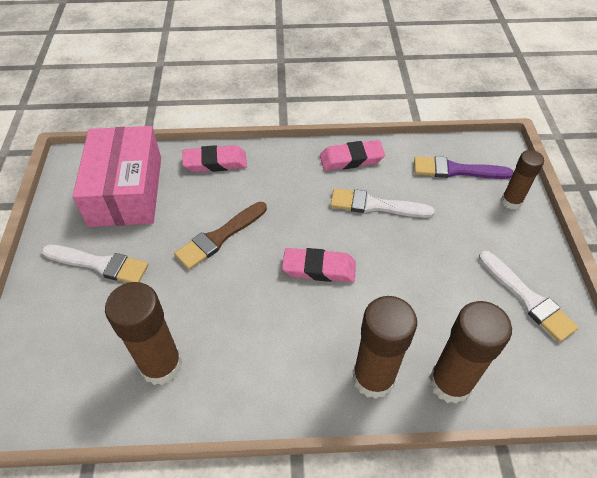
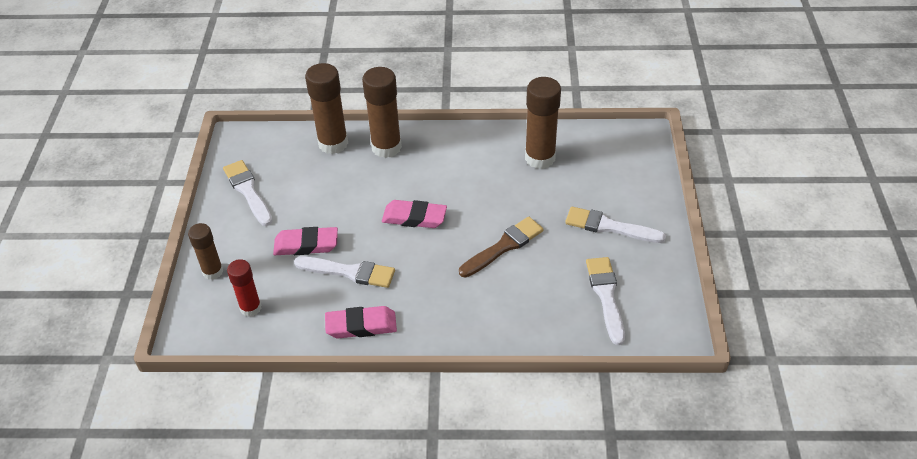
camera: 175 degrees left, 5 degrees down
pink box [73,126,161,227] -> white brush [586,257,625,345]
pink eraser [182,145,247,172] -> pink eraser moved to [273,227,338,255]
purple brush [414,156,514,179] -> red glue stick [227,259,262,317]

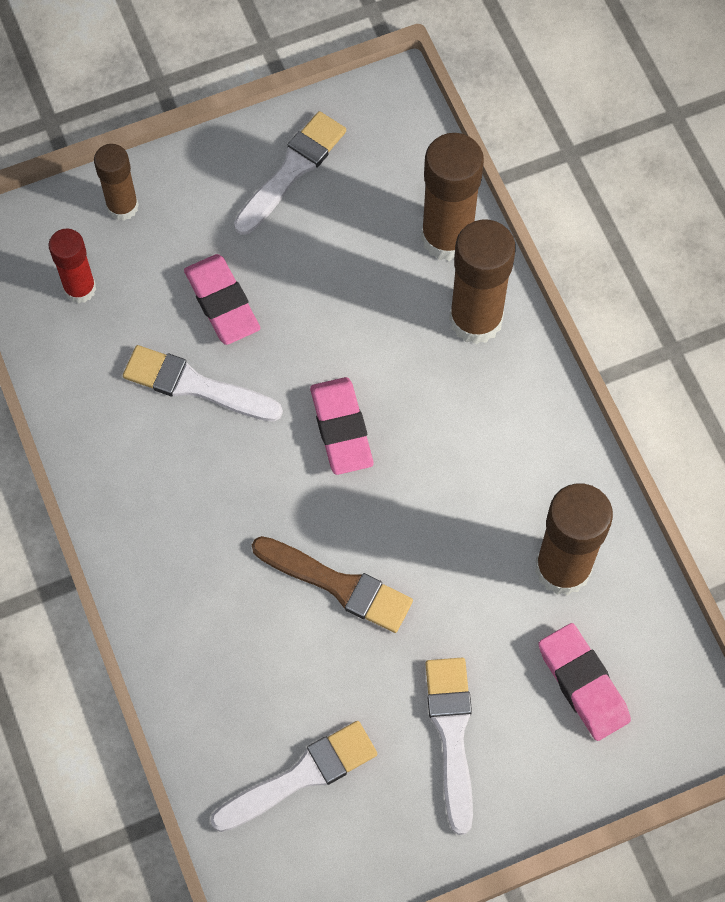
camera: 65 degrees right, 20 degrees up
white brush [294,256,395,288] -> white brush turned 120 degrees clockwise [123,345,283,421]
pink eraser [325,306,397,338] -> pink eraser moved to [538,623,631,741]

